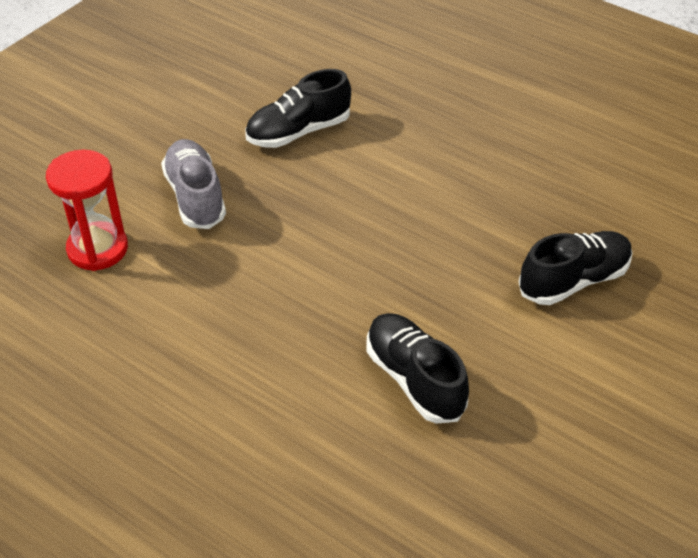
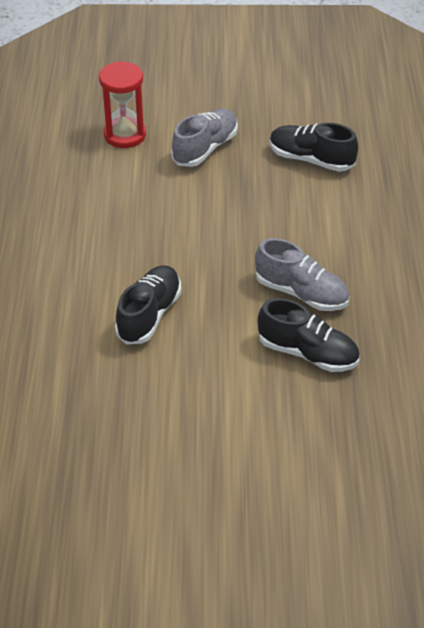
camera: 55 degrees right, 0 degrees up
none -> grey shoe [255,238,350,311]

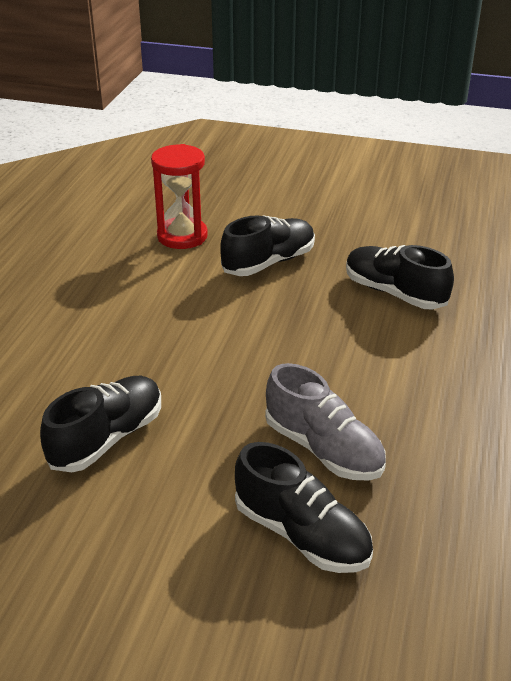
camera: 15 degrees right, 10 degrees down
grey shoe [171,108,238,167] -> black shoe [220,215,315,276]

